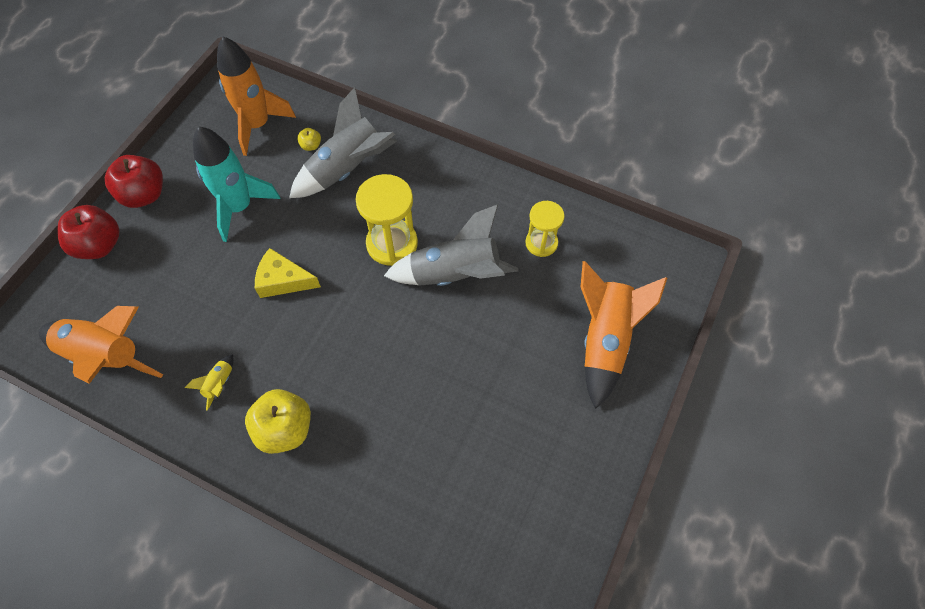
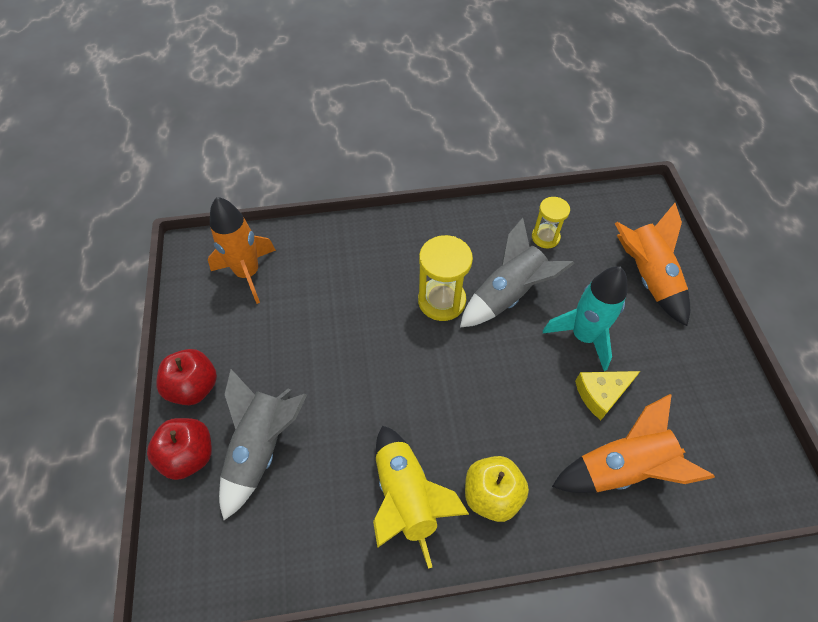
camera: 35 degrees left, 5 degrees down
orange rocket [39,306,163,384] -> orange rocket moved to [552,394,715,493]
yellow rocket [185,354,234,411] -> yellow rocket [373,425,469,569], size x2.35
turquoise rocket [193,127,281,242] -> turquoise rocket moved to [543,267,627,371]
yellow cheese [255,248,321,298] -> yellow cheese moved to [575,371,640,420]
grey rocket [289,87,397,198] -> grey rocket moved to [219,369,307,520]
yellow apple [297,128,321,151] -> none

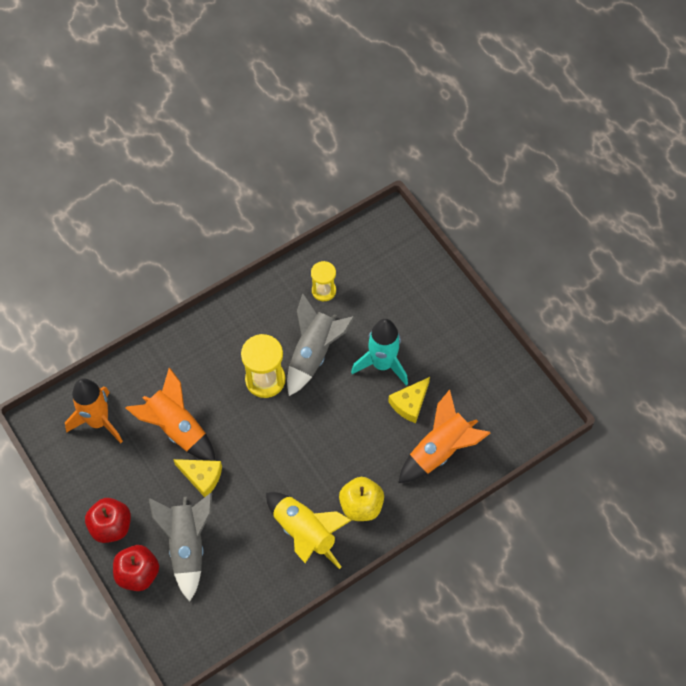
camera: 25 degrees left, 5 degrees up
orange rocket [614,203,690,326] -> orange rocket moved to [125,367,215,461]
none -> yellow cheese [173,459,222,497]

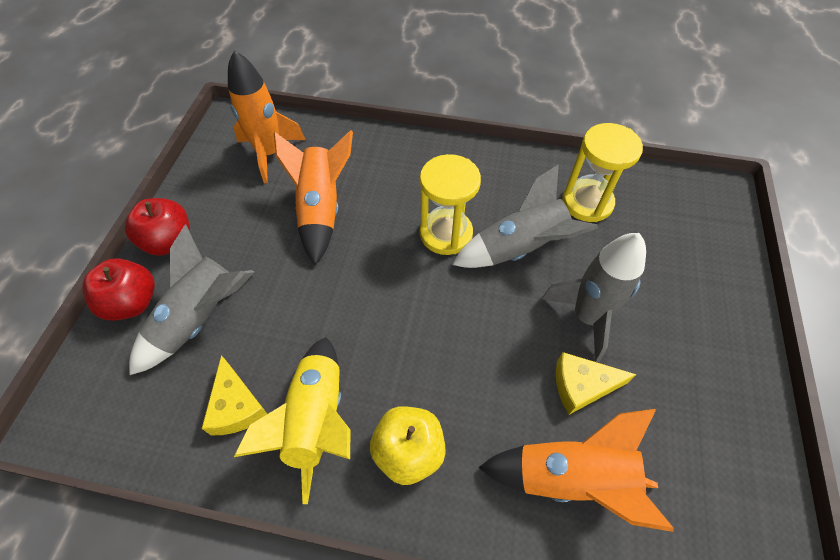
camera: 45 degrees right, 5 degrees down
yellow cheese [173,459,222,497] -> yellow cheese moved to [202,355,267,435]
yellow hourglass [311,261,336,301] -> yellow hourglass [562,123,643,222], size x1.58
turquoise rocket [351,319,408,385] -> grey rocket [541,233,646,362]

